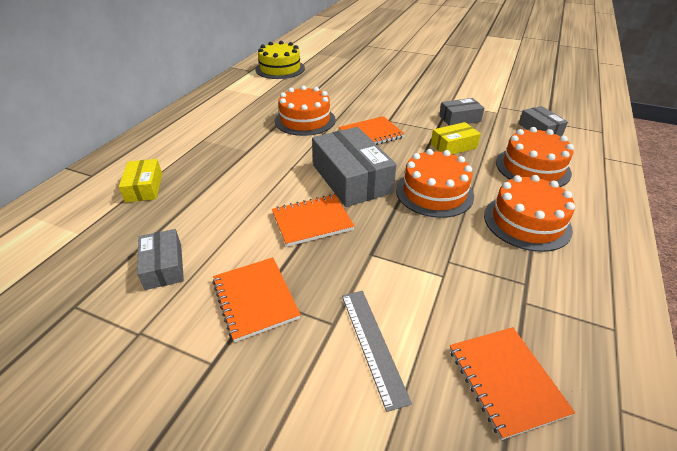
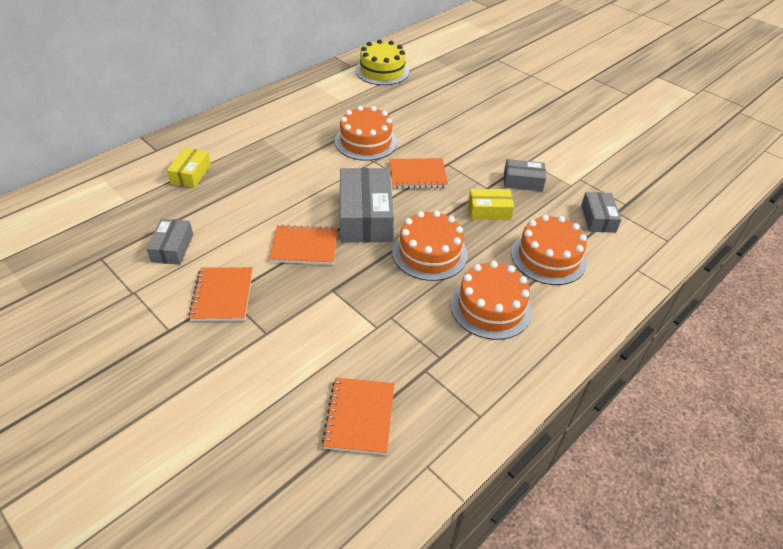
camera: 20 degrees right, 5 degrees up
grey ruler [342,291,412,412] -> none

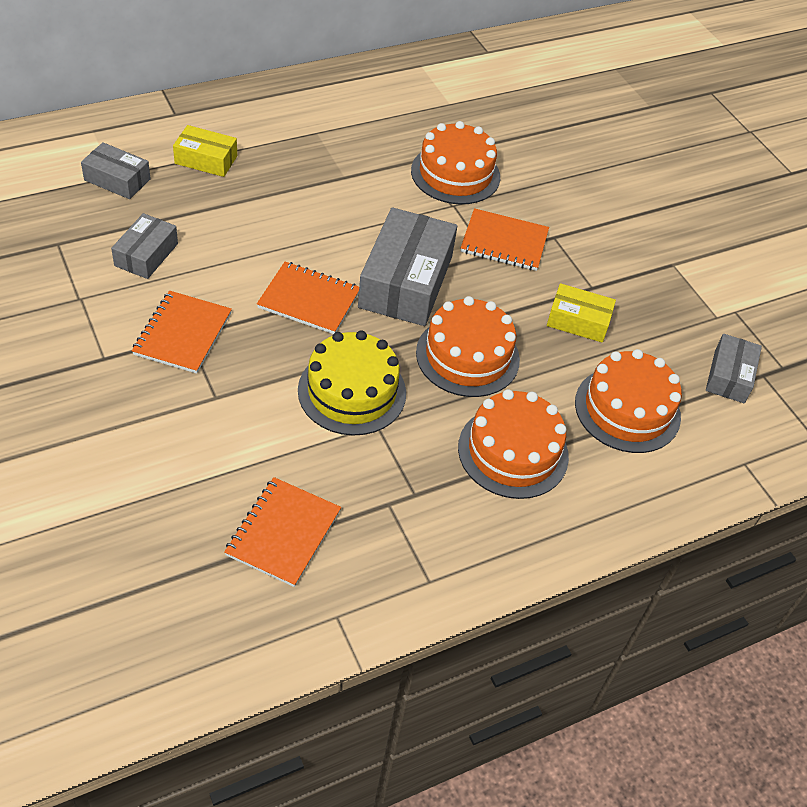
camera: 15 degrees right, 5 degrees up
yellow box [167,148,211,188] -> yellow box turned 75 degrees clockwise [173,125,237,177]
yellow cake [355,39,409,85] -> yellow cake moved to [298,330,406,435]
grey box [504,159,546,191] -> grey box moved to [81,142,151,199]

